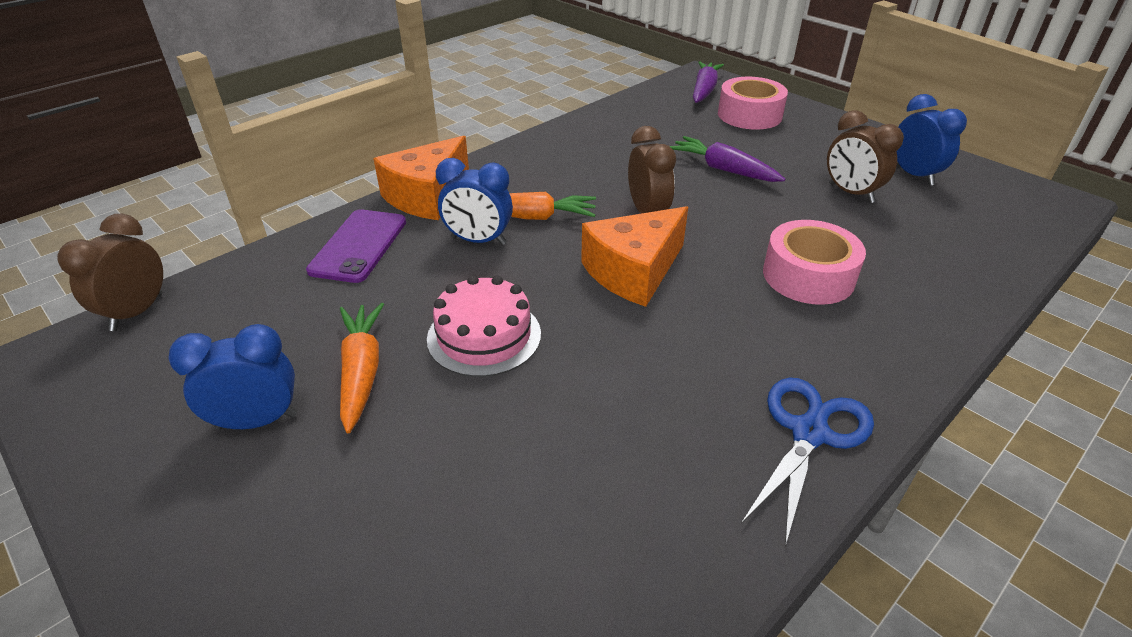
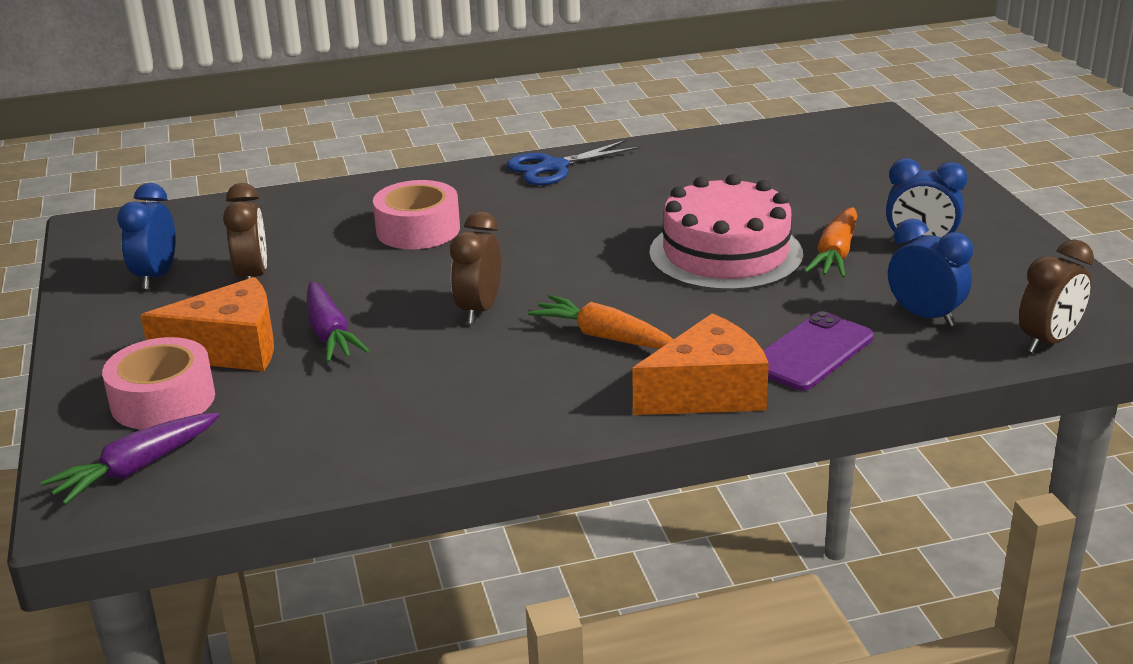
camera: 150 degrees left, 10 degrees down
pink cake [427,275,541,377] -> pink cake [649,174,803,291], size x1.52
blue clock [436,158,513,245] -> blue clock moved to [888,219,973,327]
orange cheese [581,206,688,307] -> orange cheese moved to [140,277,274,371]

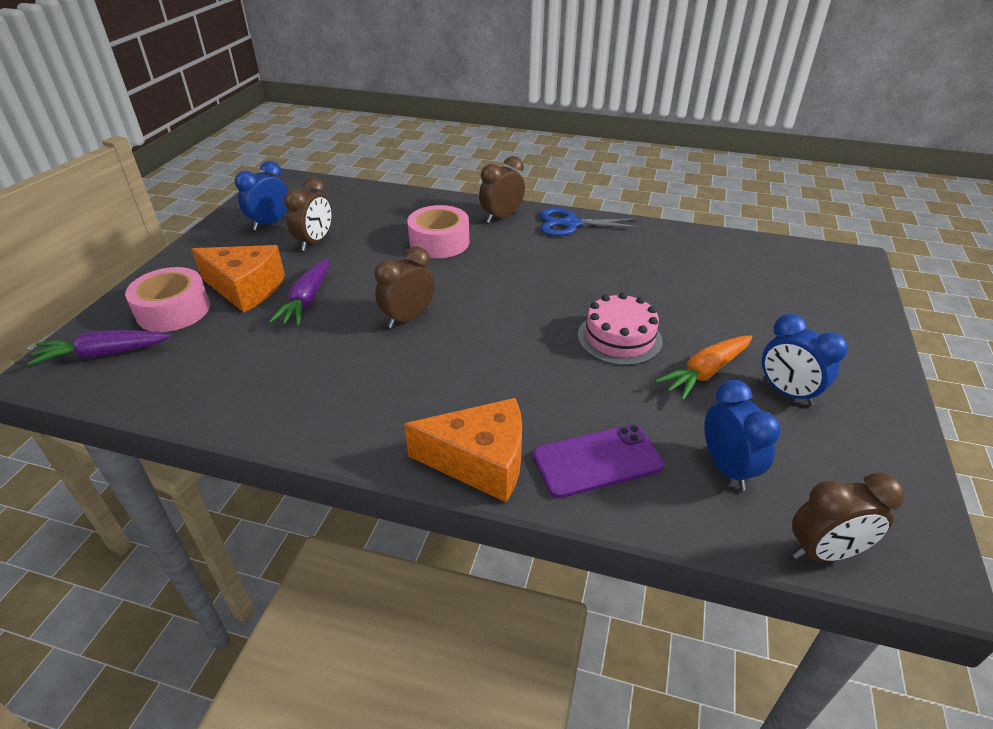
camera: 30 degrees right, 10 degrees up
orange carrot [528,295,674,349] -> none
pink cake [649,174,803,291] -> pink cake [578,292,663,365], size x0.66
none -> brown clock [479,156,525,223]

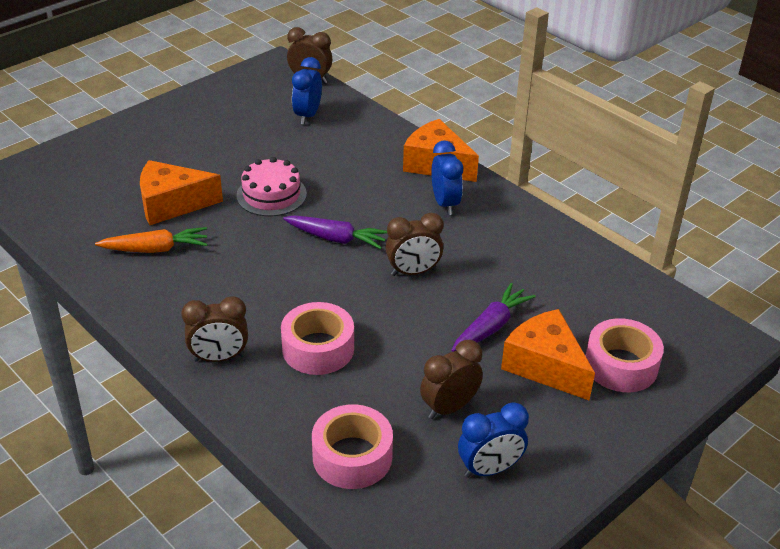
camera: 150 degrees left, 0 degrees up
purple carrot [27,330,171,365] -> purple carrot moved to [283,215,387,249]
purple phone [533,424,664,498] -> none
blue scissors [540,208,643,236] -> none
orange carrot [655,335,753,400] -> orange carrot moved to [95,227,208,253]
blue clock [762,314,848,406] -> blue clock moved to [431,140,463,215]
none -> orange cheese [140,160,223,225]
none -> pink tape [312,404,393,489]

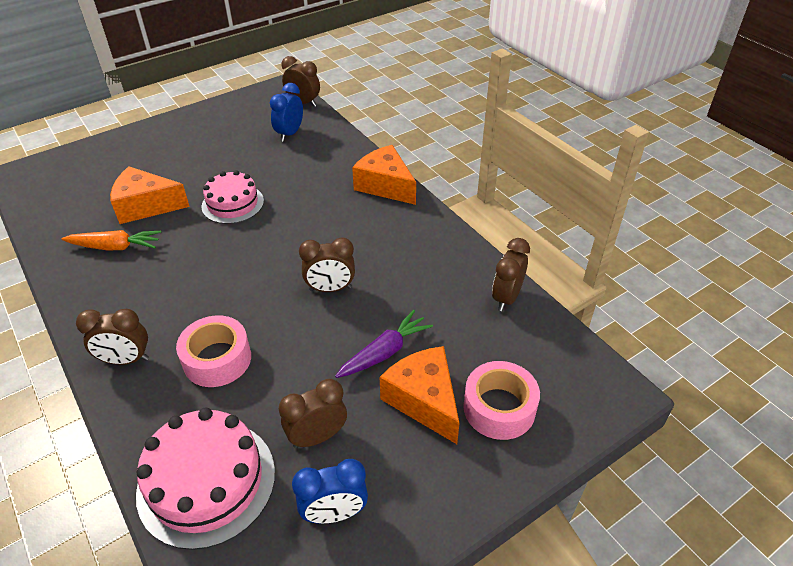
camera: 10 degrees right, 5 degrees up
purple carrot [283,215,387,249] -> none
pink tape [312,404,393,489] -> pink cake [136,408,275,550]
blue clock [431,140,463,215] -> none
none -> brown clock [492,238,530,311]

